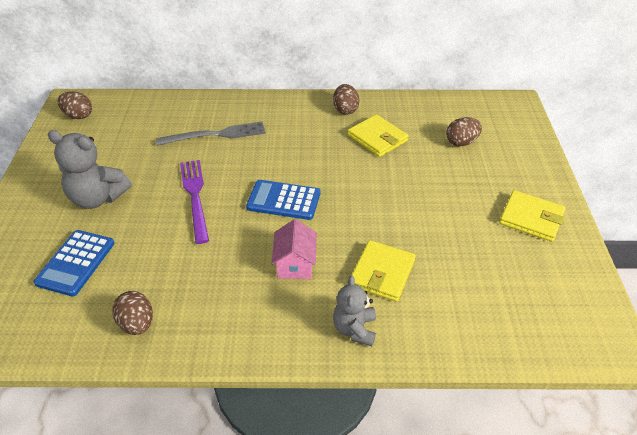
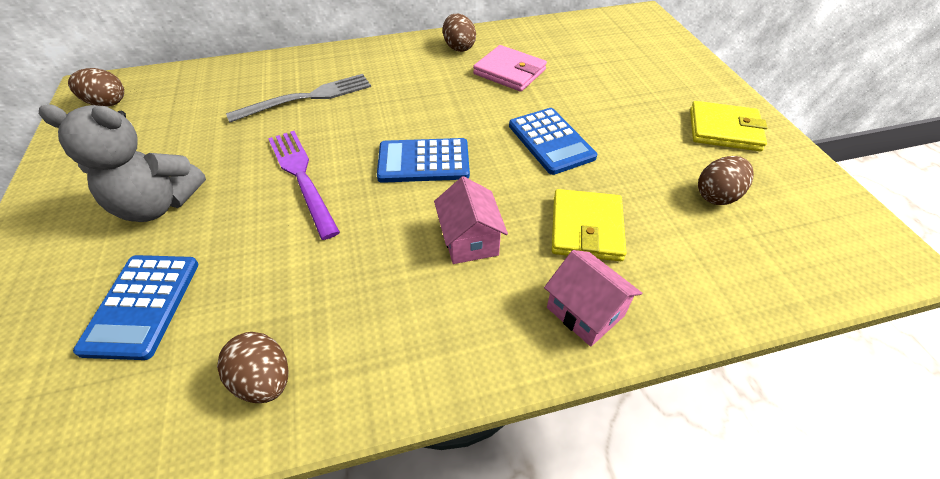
camera: 15 degrees left, 5 degrees up
grey teddy bear [333,275,376,346] -> pink house [544,250,642,347]
yellow wallet [348,114,408,157] -> pink wallet [473,45,547,92]
brown egg [446,117,482,147] -> brown egg moved to [698,156,754,205]
none -> blue calculator [509,108,597,175]

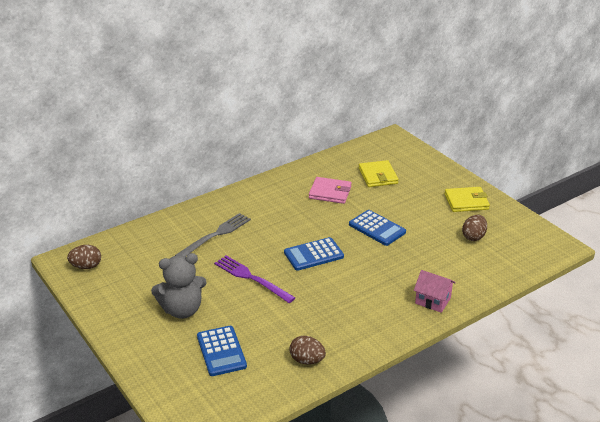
camera: 20 degrees left, 15 degrees down
pink house [434,176,508,264] -> none
brown egg [443,14,476,52] -> none
yellow wallet [552,189,627,261] -> yellow wallet moved to [359,160,399,187]

